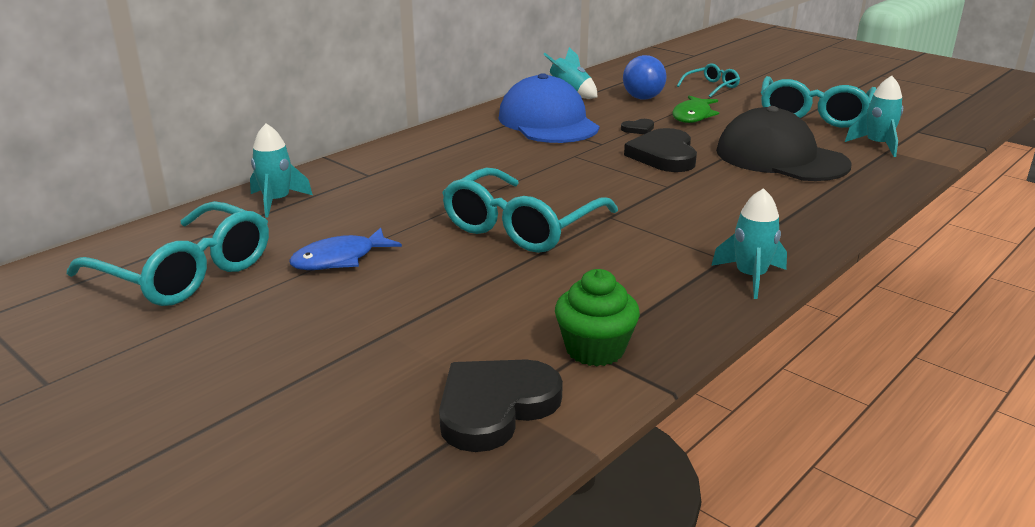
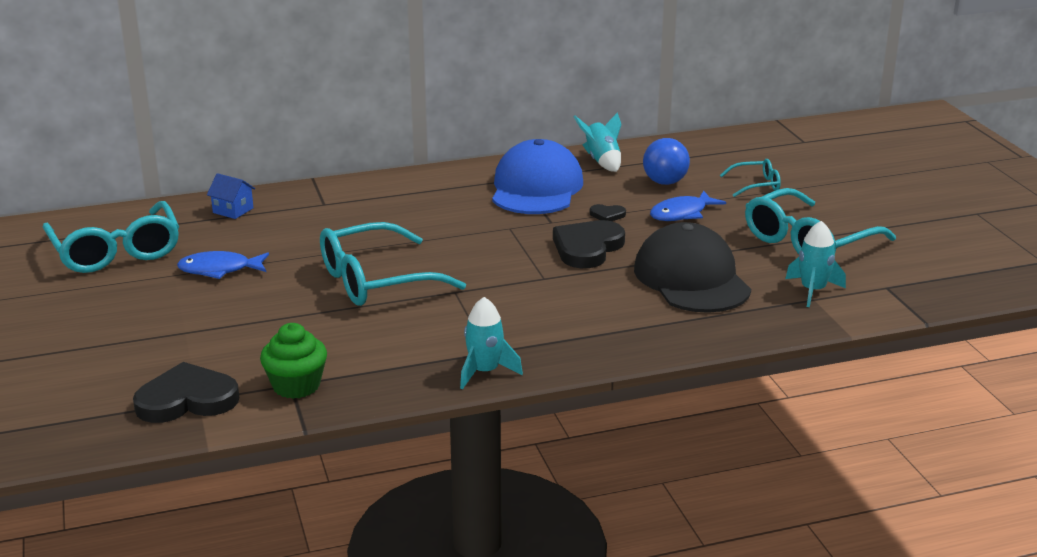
camera: 30 degrees right, 0 degrees up
turquoise rocket [250,124,313,217] -> blue house [207,173,256,219]
green fish [672,96,719,123] -> blue fish [650,190,726,221]

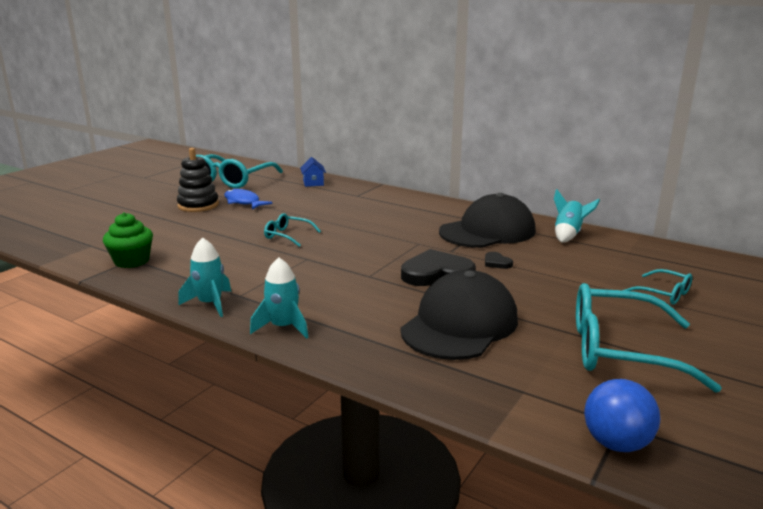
camera: 50 degrees right, 5 degrees down
black heart [133,362,239,423] -> none
turquoise glasses [320,222,466,306] -> turquoise glasses [264,213,321,247], size x0.49
blue cap [492,139,583,214] -> black cap [439,193,536,248]
blue ball [643,138,690,185] -> blue ball moved to [584,379,660,452]
blue fish [650,190,726,221] -> none
turquoise rocket [785,221,846,307] -> turquoise rocket moved to [250,257,309,339]
none -> black stacking toy [177,148,219,212]

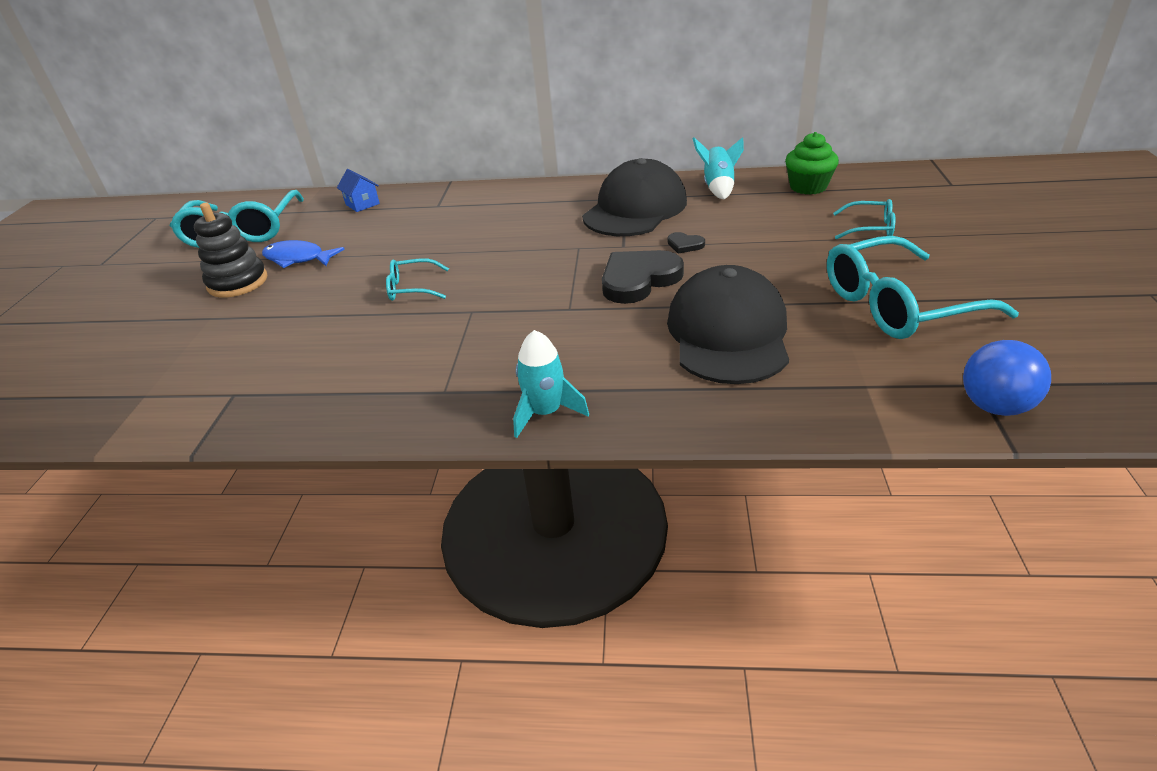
camera: 25 degrees left, 15 degrees up
green cupcake [103,212,153,268] -> green cupcake moved to [785,132,839,195]
turquoise rocket [178,238,231,317] -> none

